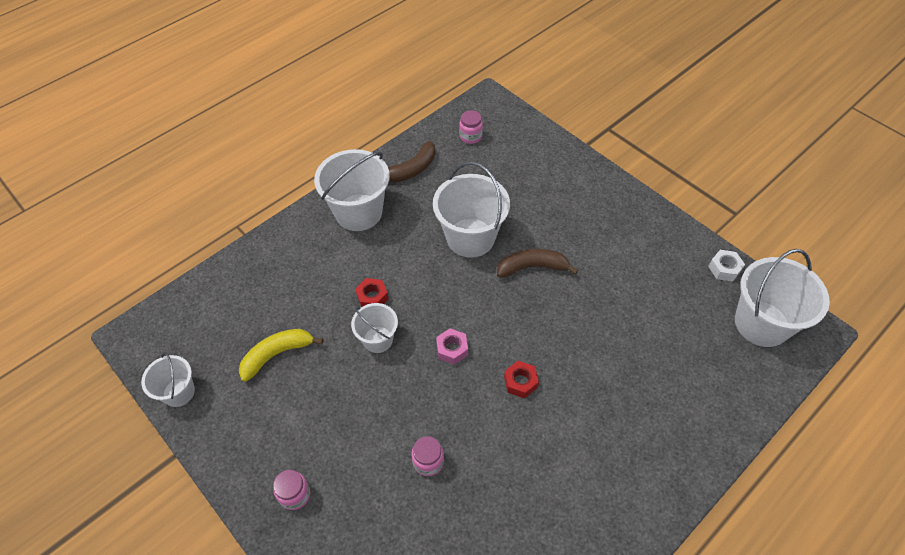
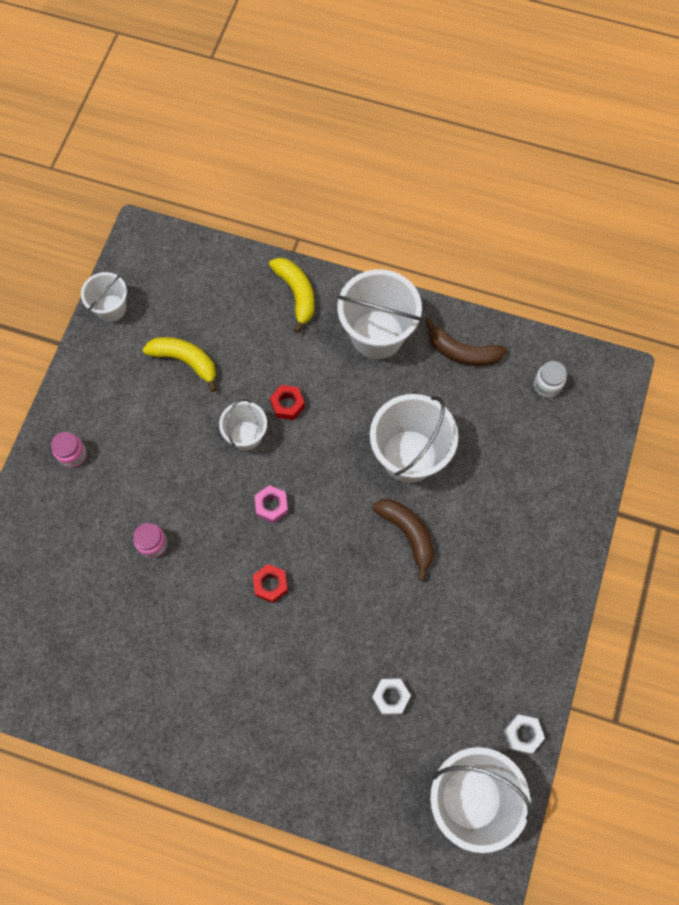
camera: 60 degrees right, 15 degrees up
pink jar [459,110,483,144] -> white jar [534,361,567,398]
none -> yellow banana [269,258,314,333]
none -> white nut [372,679,411,715]

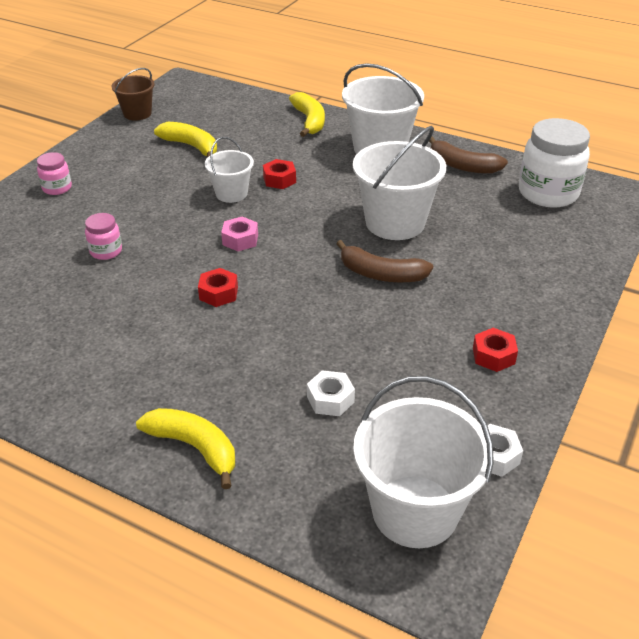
camera: 10 degrees right, 30 degrees down
white bucket [81,272,127,322] -> brown bucket [112,68,155,121]
brown banana [372,499,434,581] -> brown banana turned 135 degrees clockwise [336,240,433,283]
white jar [534,361,567,398] -> white jar [519,118,590,208], size x2.04
none -> yellow banana [136,408,235,489]
none -> red nut [473,328,518,372]

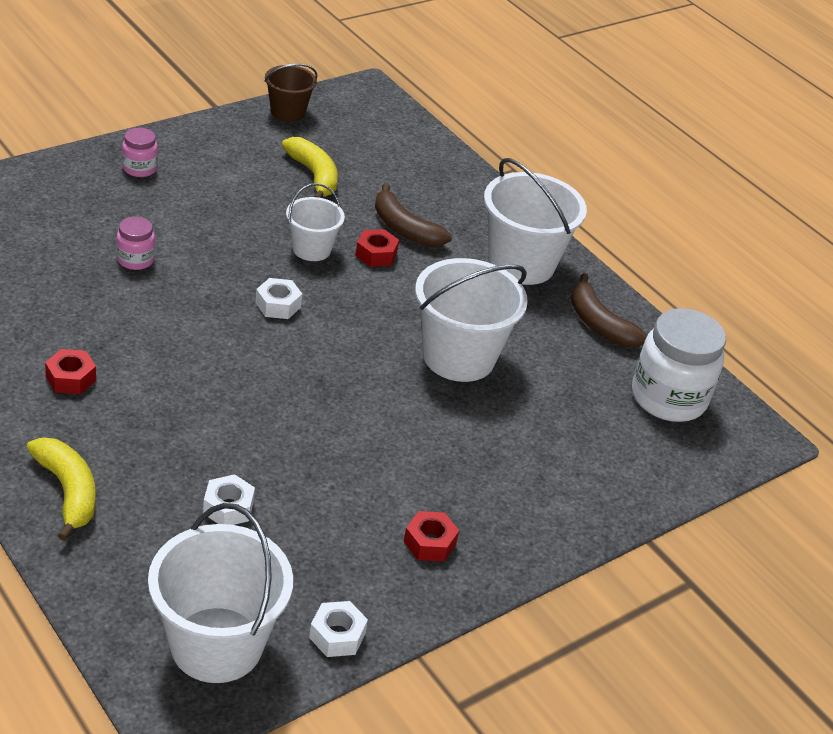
camera: 20 degrees right, 0 degrees up
red nut [198,268,238,307] -> red nut moved to [45,349,96,394]
pink nut [221,217,258,251] -> white nut [255,278,302,319]
yellow banana [289,92,325,137] -> none
brown banana [336,240,433,283] -> brown banana moved to [375,183,452,247]

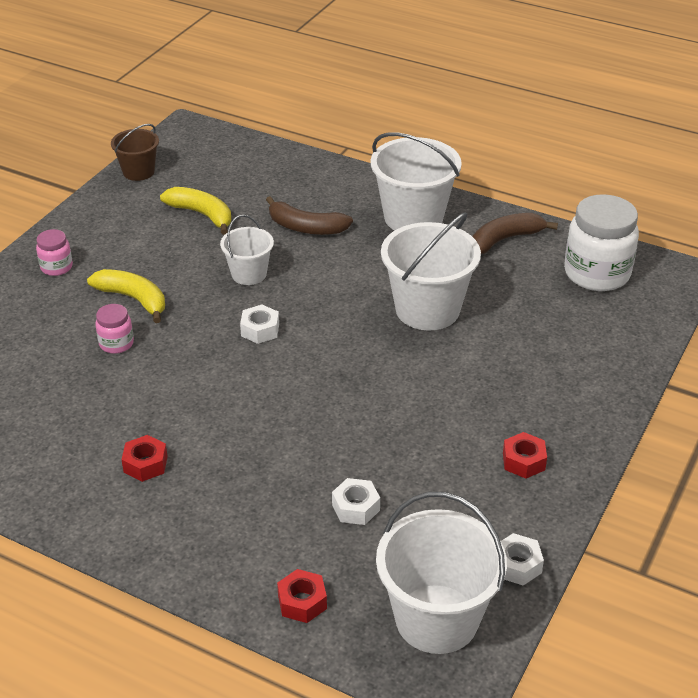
camera: 20 degrees left, 0 degrees up
yellow banana [26,437,96,541] -> yellow banana moved to [87,269,165,323]
red nut [356,229,399,267] -> red nut moved to [277,569,327,623]
brown banana [570,273,647,347] -> brown banana turned 120 degrees clockwise [473,213,558,254]

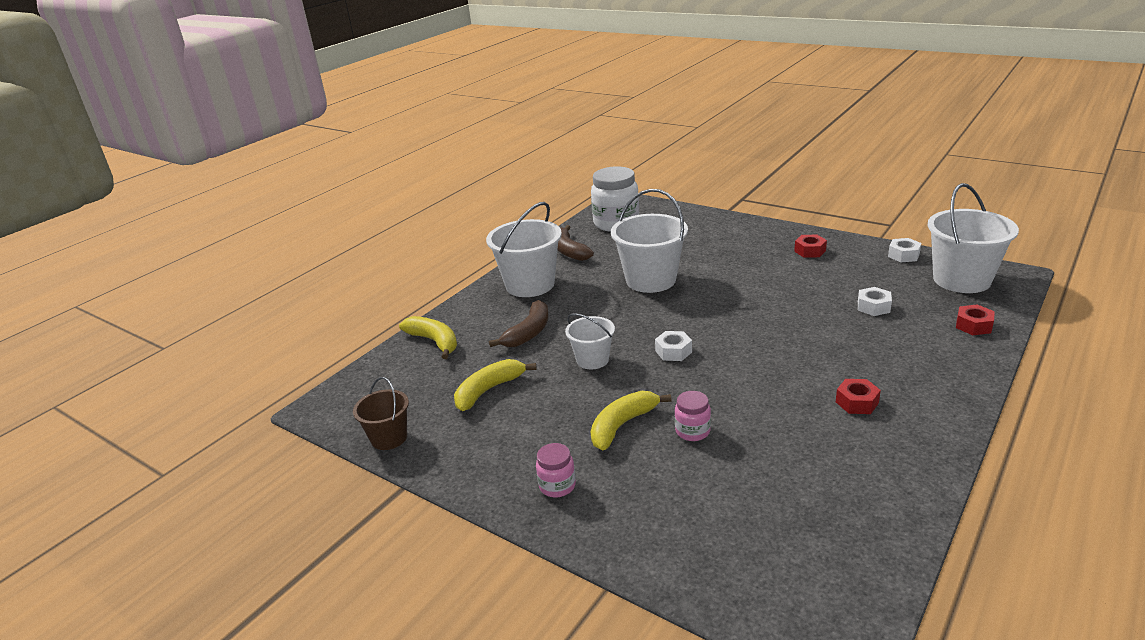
camera: 80 degrees left, 10 degrees down
none -> yellow banana [399,316,457,359]

